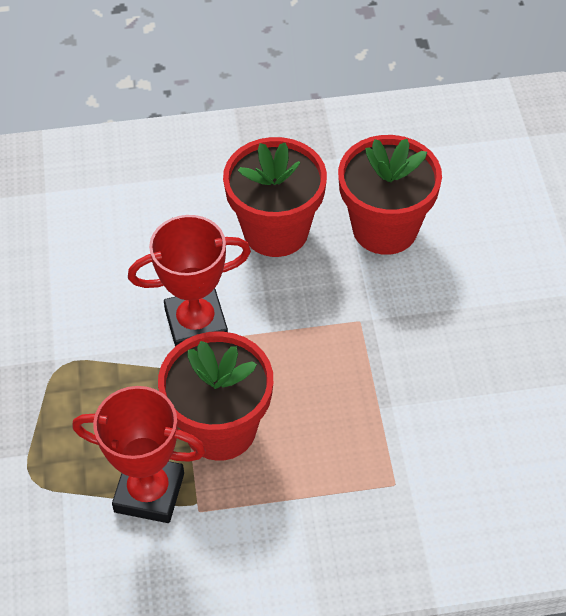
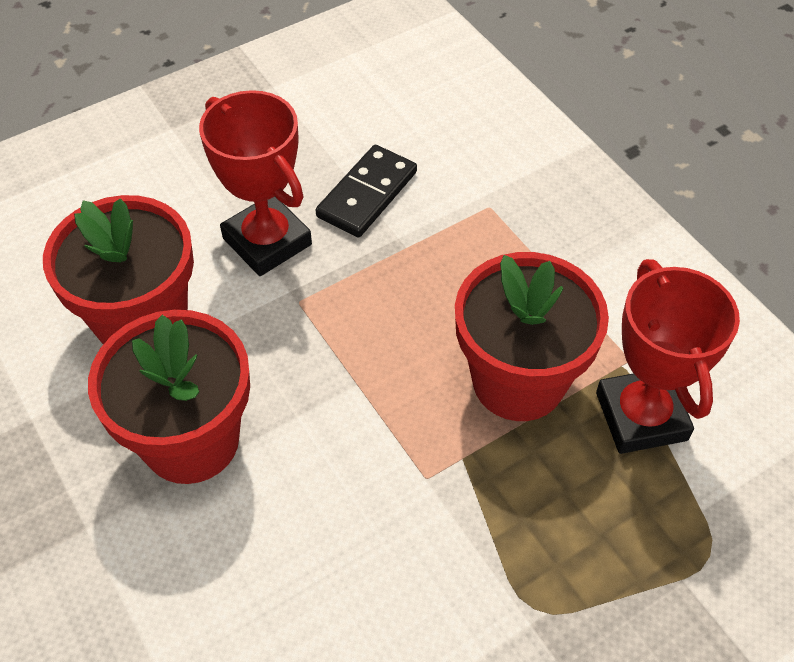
camera: 115 degrees left, 0 degrees up
red trophy [128,215,251,346] -> red trophy moved to [199,90,312,276]
none -> black domino [316,145,417,237]

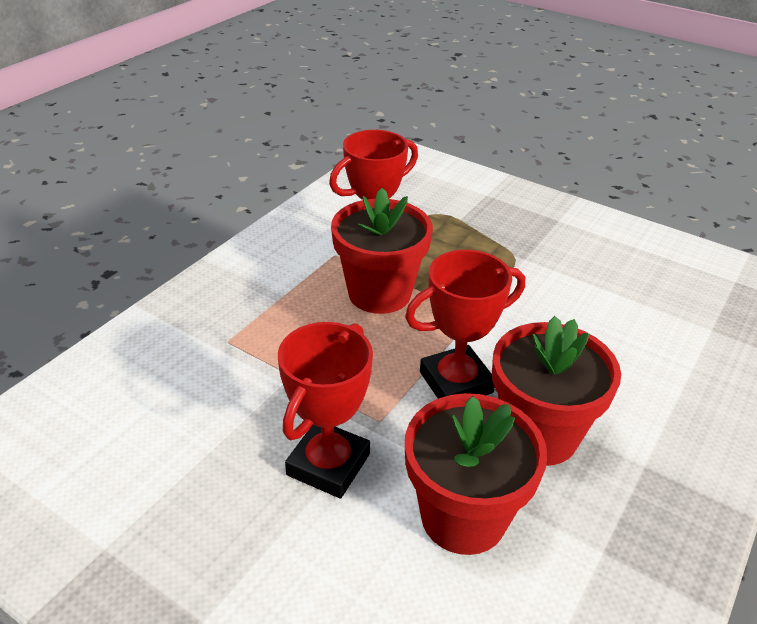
camera: 115 degrees left, 15 degrees down
black domino [316,145,417,237] -> none
none -> red trophy [405,250,525,398]

